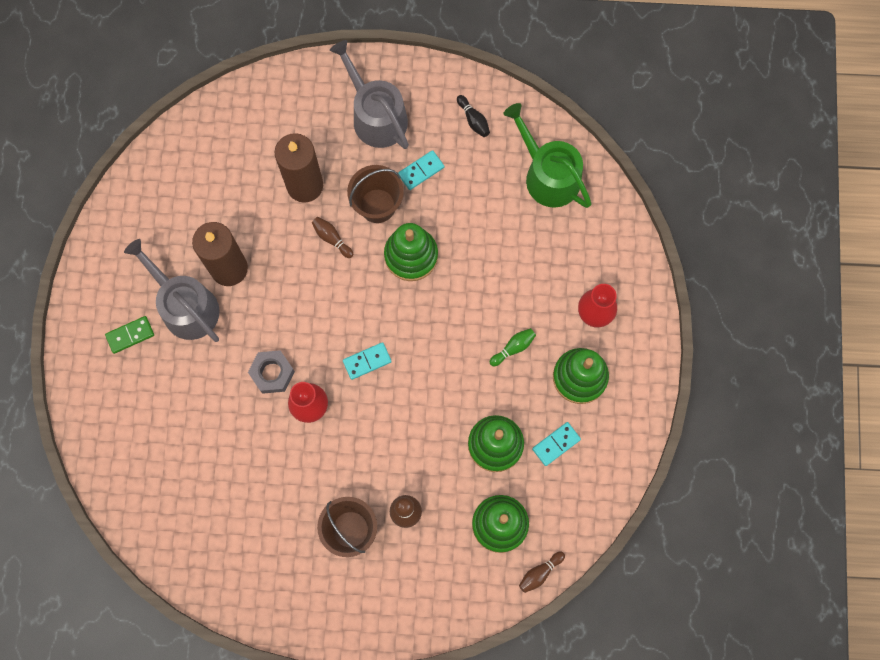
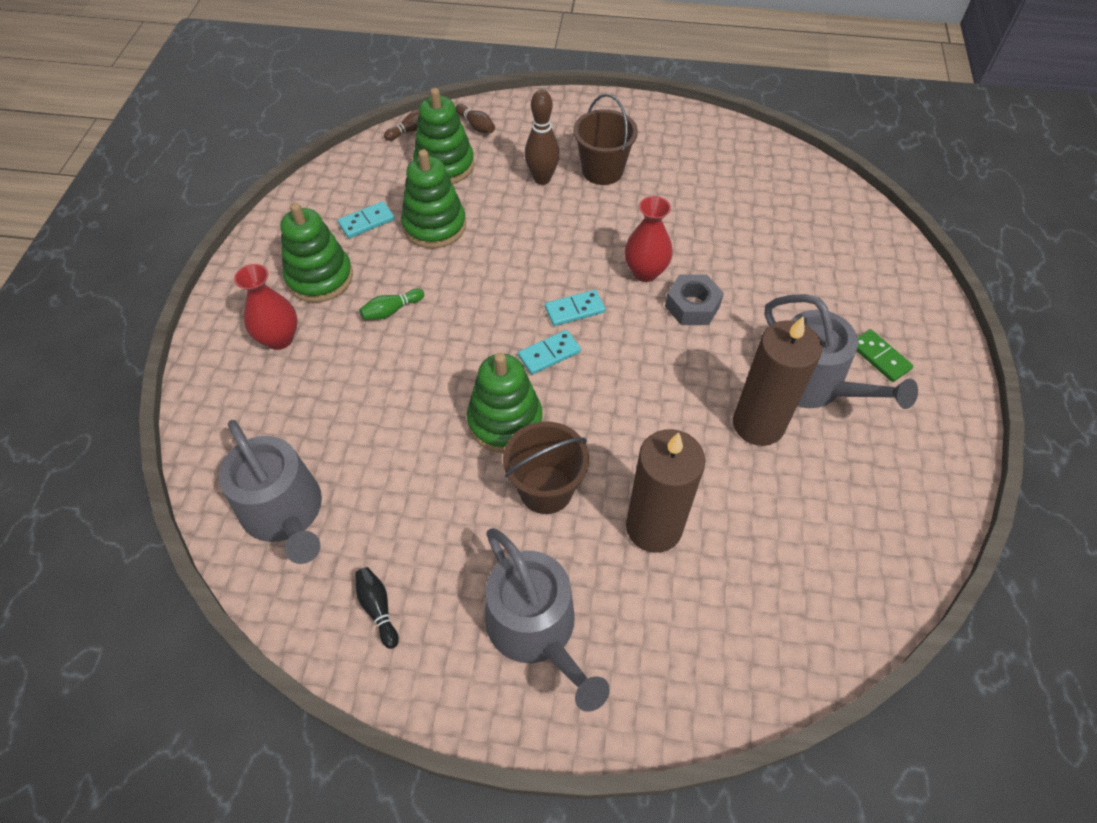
camera: 175 degrees left, 20 degrees down
green domino [105,316,154,354] -> green domino turned 75 degrees clockwise [857,329,913,382]
brown bowling pin [312,217,353,258] -> brown bowling pin moved to [456,104,495,133]
turquoise domino [398,150,444,190] -> turquoise domino moved to [518,330,581,375]
green watering can [503,103,592,208] -> grey watering can [219,420,322,564]

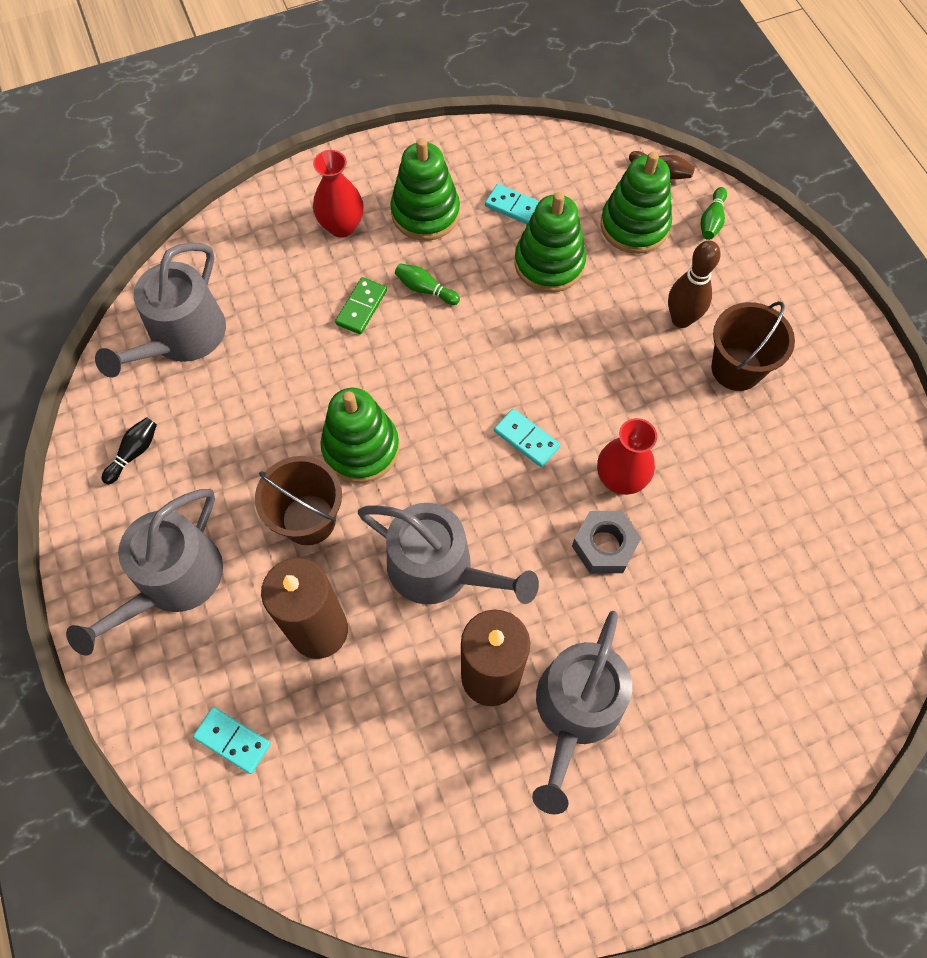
camera: 60 degrees right, 10 degrees up
brown bowling pin [456,104,495,133] -> green bowling pin [701,187,727,240]
turquoise domino [518,330,581,375] -> turquoise domino moved to [193,707,271,774]
green domino [857,329,913,382] -> green domino moved to [335,277,387,334]
none -> grey watering can [358,503,539,604]

